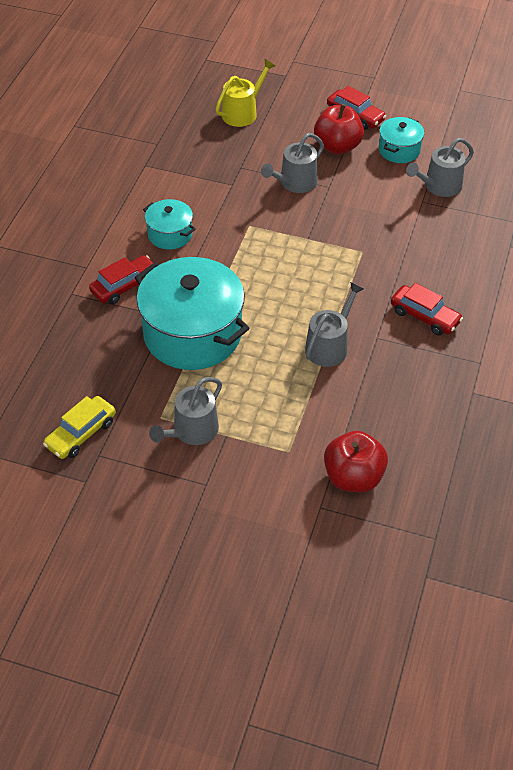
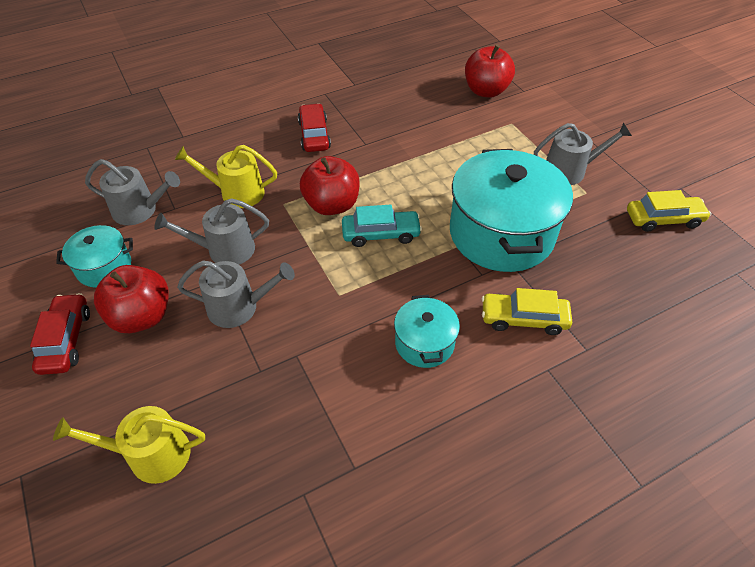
camera: 135 degrees left, 0 degrees up
red car [89,255,153,304] -> yellow car [482,288,572,335]
grey watering can [305,282,364,367] -> grey watering can moved to [154,198,269,264]
none -> yellow watering can [175,145,277,208]
none -> red apple [300,156,360,215]
none -> turquoise car [342,205,422,247]

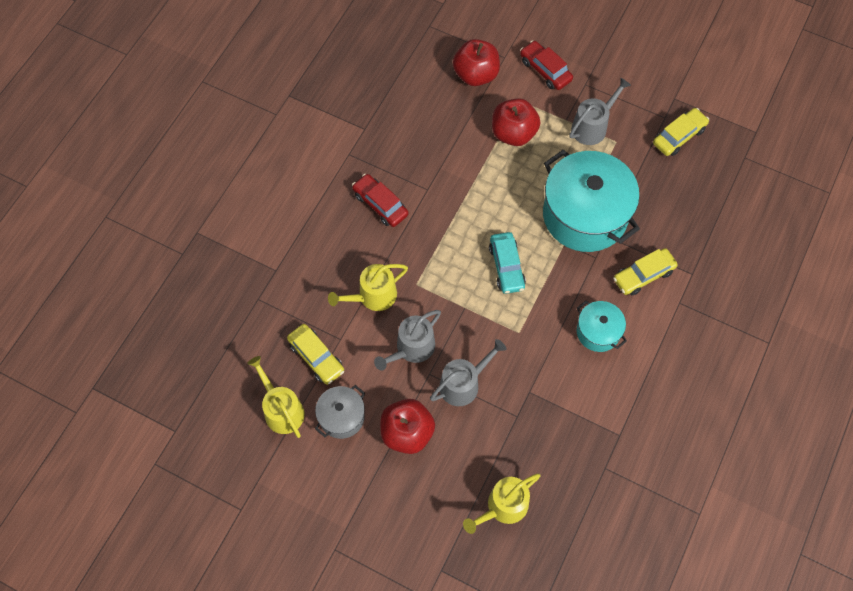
camera: 35 degrees left, 15 degrees up
red car [30,293,90,375] -> red car moved to [520,40,573,90]
turquoise pot [56,225,133,287] -> grey pot [315,385,365,439]
grey watering can [85,159,180,225] -> yellow car [287,324,344,385]
red apple [300,156,360,215] -> red apple moved to [492,98,540,146]
turquoise car [342,205,422,247] -> turquoise car turned 120 degrees clockwise [489,232,526,294]
none -> yellow watering can [247,356,305,438]

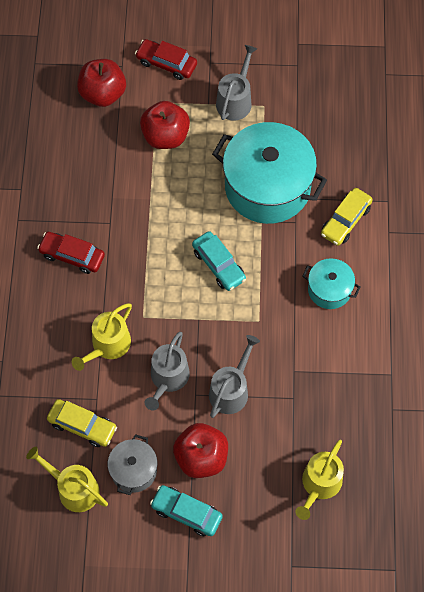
camera: 25 degrees left, 0 degrees up
yellow car [653,108,709,156] -> none
none -> turquoise car [150,485,223,536]

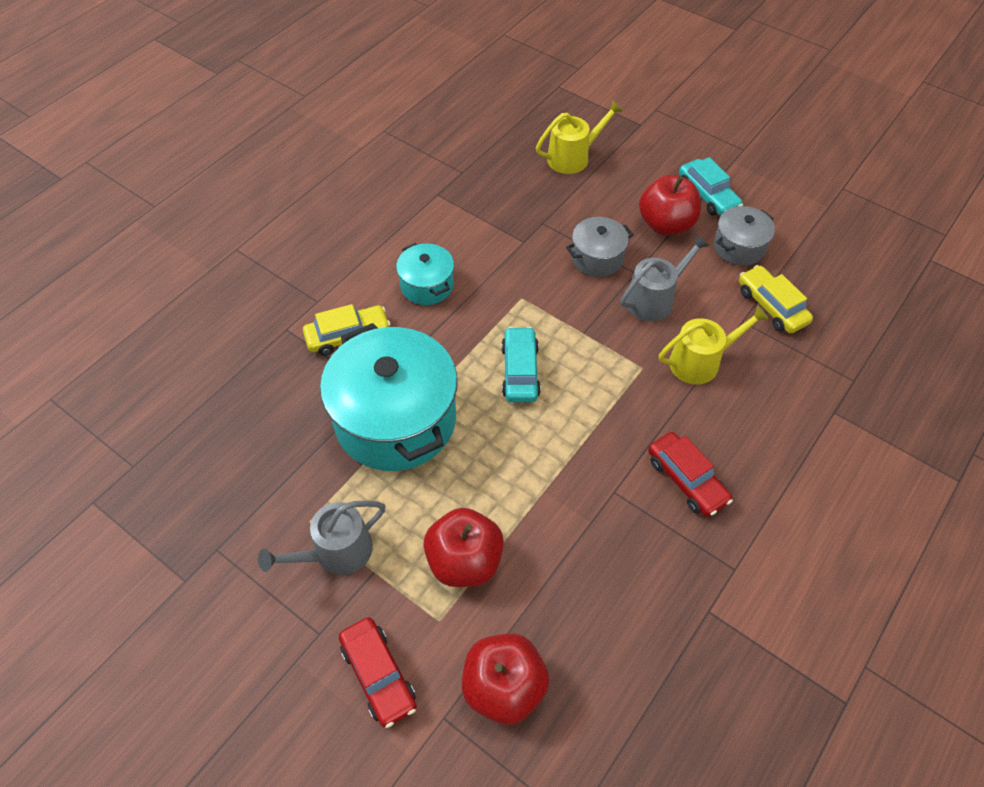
camera: 145 degrees left, 10 degrees down
yellow watering can [26,447,108,512] -> none
grey watering can [209,335,260,418] -> grey pot [566,217,634,277]

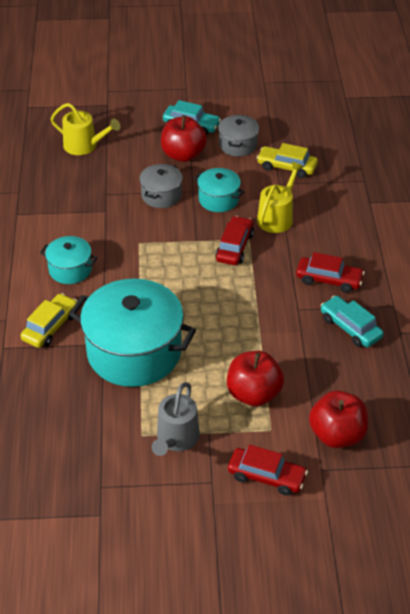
camera: 40 degrees left, 10 degrees down
turquoise car [501,327,541,402] -> turquoise car moved to [321,296,384,347]
yellow watering can [536,100,623,174] -> yellow watering can turned 90 degrees clockwise [51,103,120,155]
grey watering can [621,235,709,321] -> turquoise pot [194,168,244,212]
none -> red car [216,216,254,265]

